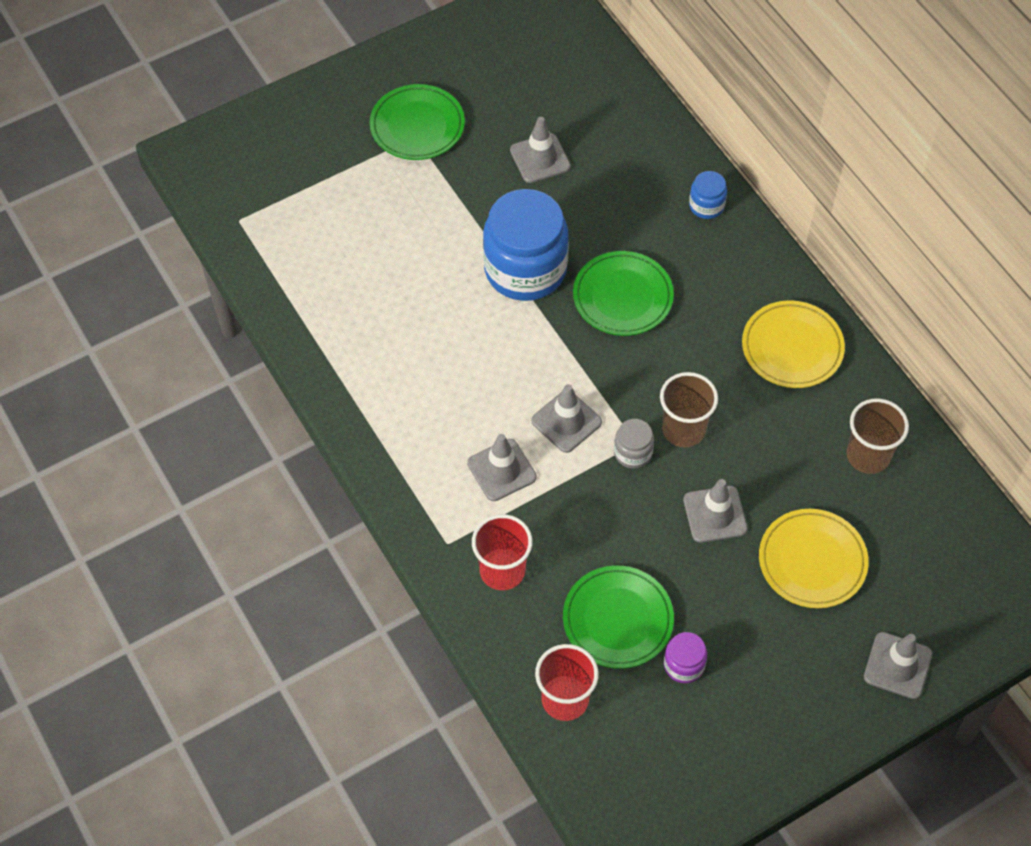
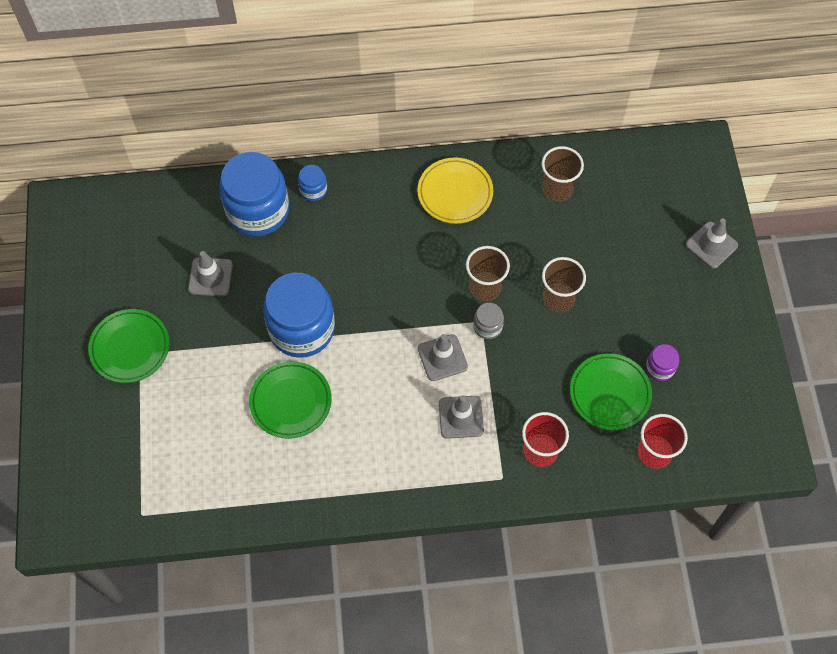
camera: 65 degrees left, 5 degrees up
green plate [573,251,674,336] -> green plate moved to [249,361,332,439]
grey traffic cone [683,479,748,543] -> brown cup [542,257,586,312]
yellow plate [759,509,869,608] -> none
none -> blue jar [219,152,289,236]

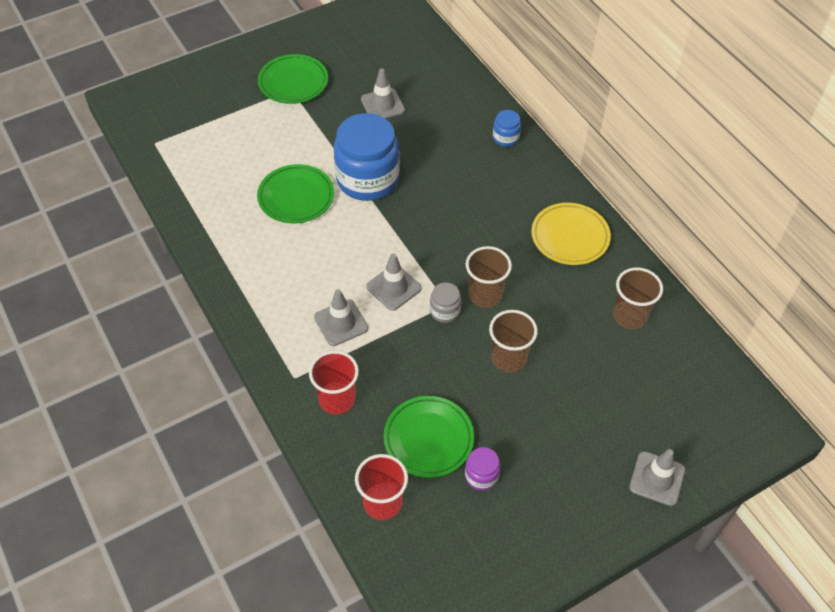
camera: 65 degrees right, 10 degrees down
blue jar [219,152,289,236] -> none

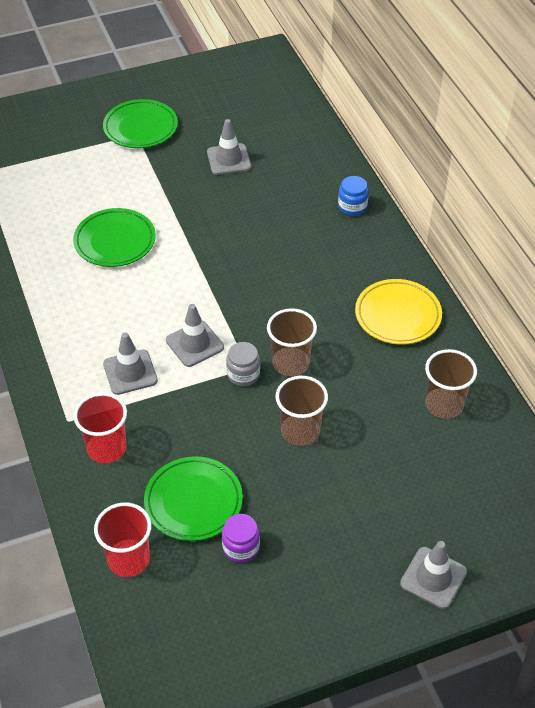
camera: 10 degrees right, 5 degrees down
blue jar [334,113,400,201] -> none

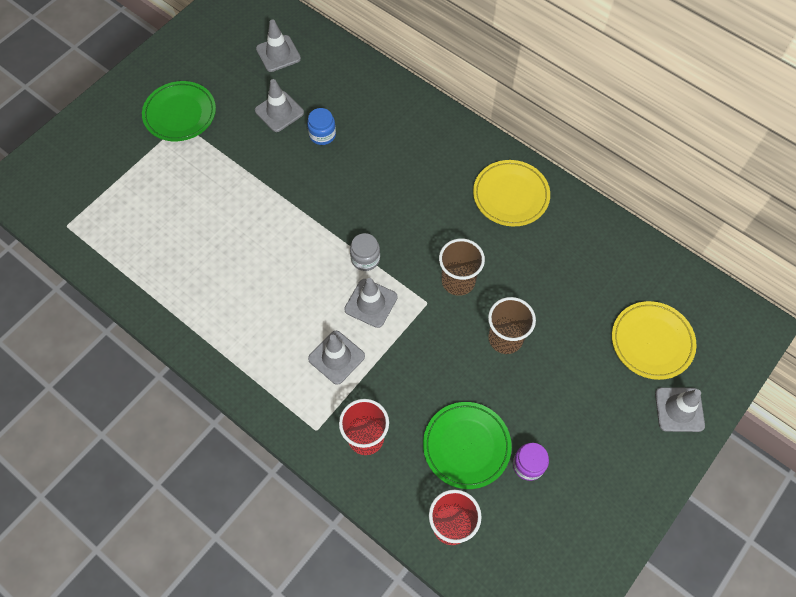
camera: 30 degrees left, 15 degrees up
green plate [73,208,156,267] -> none
grey jar [226,342,260,386] -> grey jar moved to [350,233,380,271]
blue jar [338,176,369,216] -> blue jar moved to [307,108,336,145]
brown cup [425,349,477,419] -> none
none -> grey traffic cone [256,19,301,72]
none -> yellow plate [612,301,696,380]

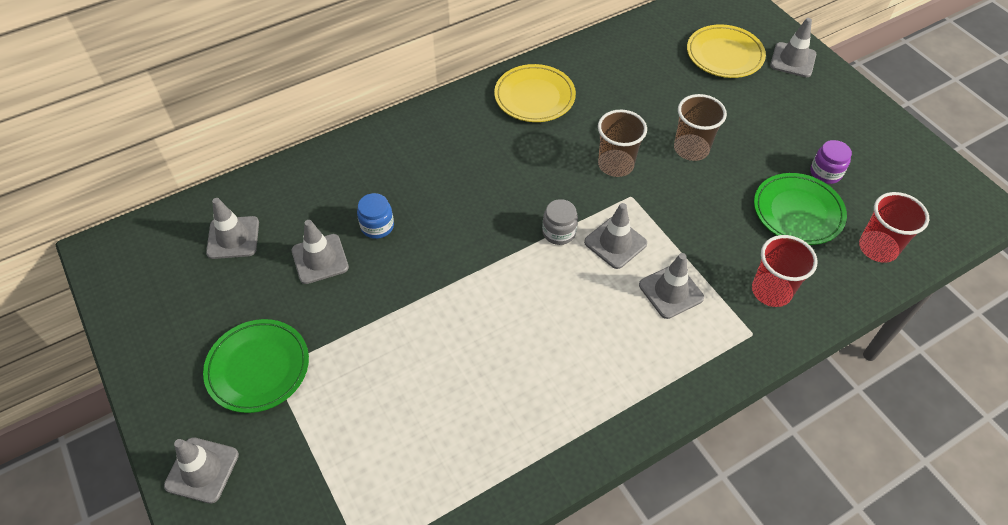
camera: 70 degrees left, 10 degrees down
none -> grey traffic cone [164,437,239,504]

